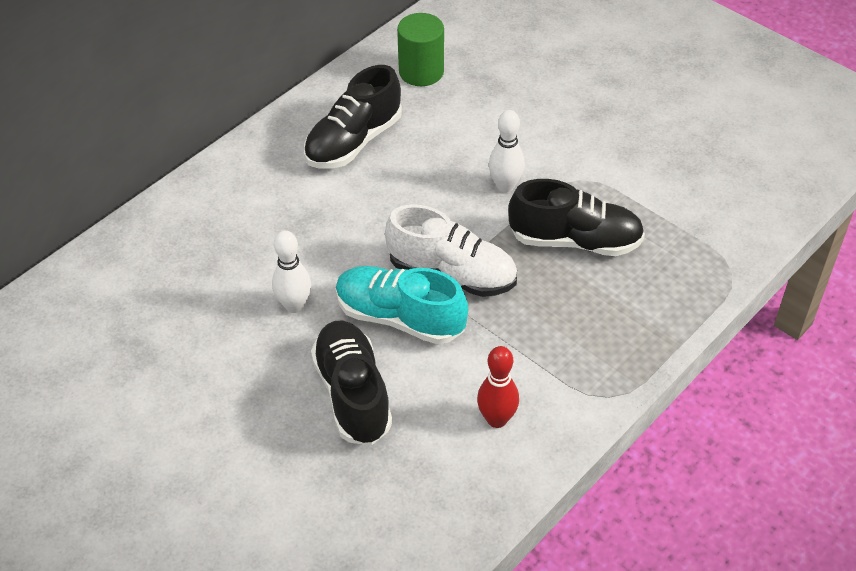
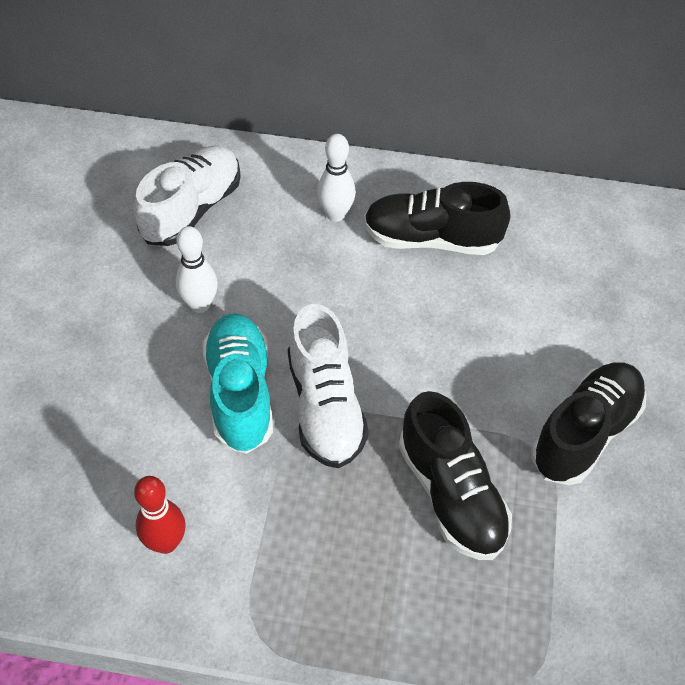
camera: 55 degrees right, 5 degrees up
black shoe [311,321,392,445] -> black shoe moved to [531,362,646,485]
green cylinder [397,13,444,86] -> none
white bowling pin [489,110,525,192] -> white bowling pin moved to [317,134,356,222]
none -> white shoe [134,145,241,246]

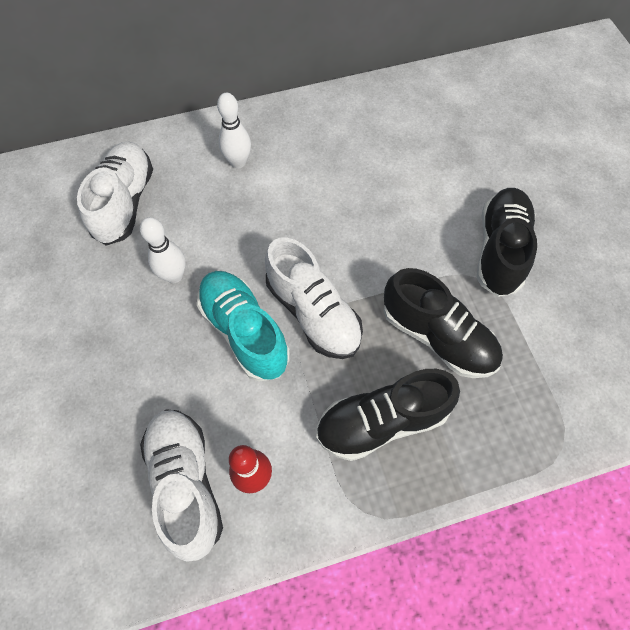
camera: 25 degrees left, 10 degrees up
black shoe [364,182,510,255] -> black shoe moved to [316,369,460,461]
none -> white shoe [140,409,223,562]

